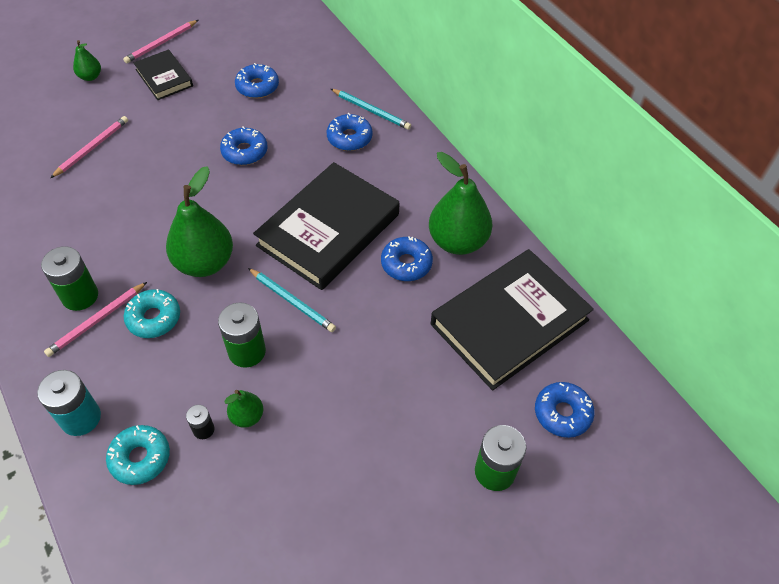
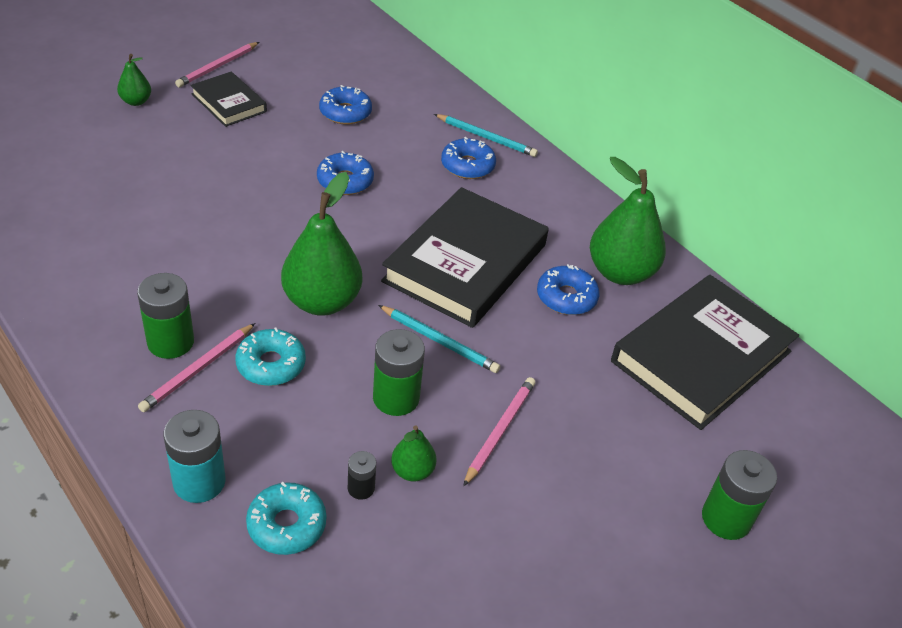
camera: 10 degrees left, 10 degrees down
pink pencil [50,116,128,178] -> pink pencil moved to [463,377,535,487]
blue donut [535,382,595,438] -> none

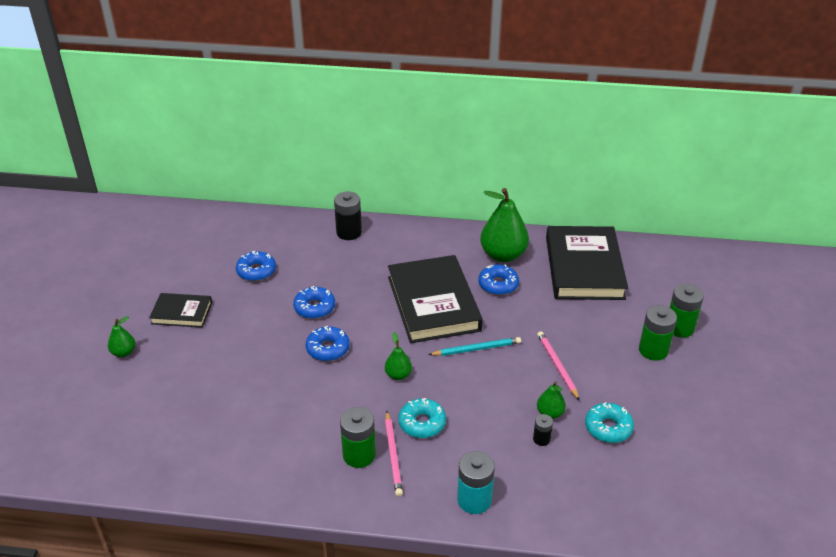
camera: 40 degrees left, 5 degrees down
pink pencil [175,42,259,87] -> none
turquoise donut [246,482,326,555] -> turquoise donut moved to [585,402,634,443]
green pear [281,172,362,316] -> green pear [385,332,412,380], size x0.49
green battery [373,329,425,416] -> green battery moved to [639,305,677,361]
turquoise pencil [434,114,538,157] -> black battery [334,192,362,240]
blue donut [441,137,496,179] -> blue donut moved to [306,326,350,361]

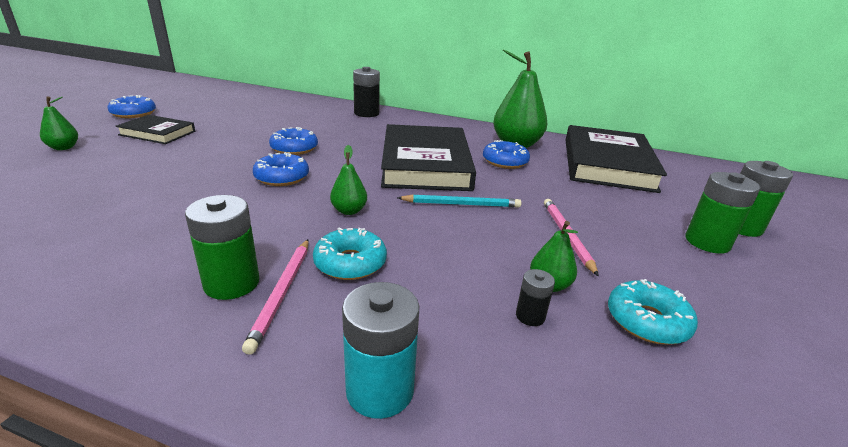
camera: 10 degrees right, 10 degrees down
blue donut [236,251,276,281] -> blue donut moved to [107,95,156,118]

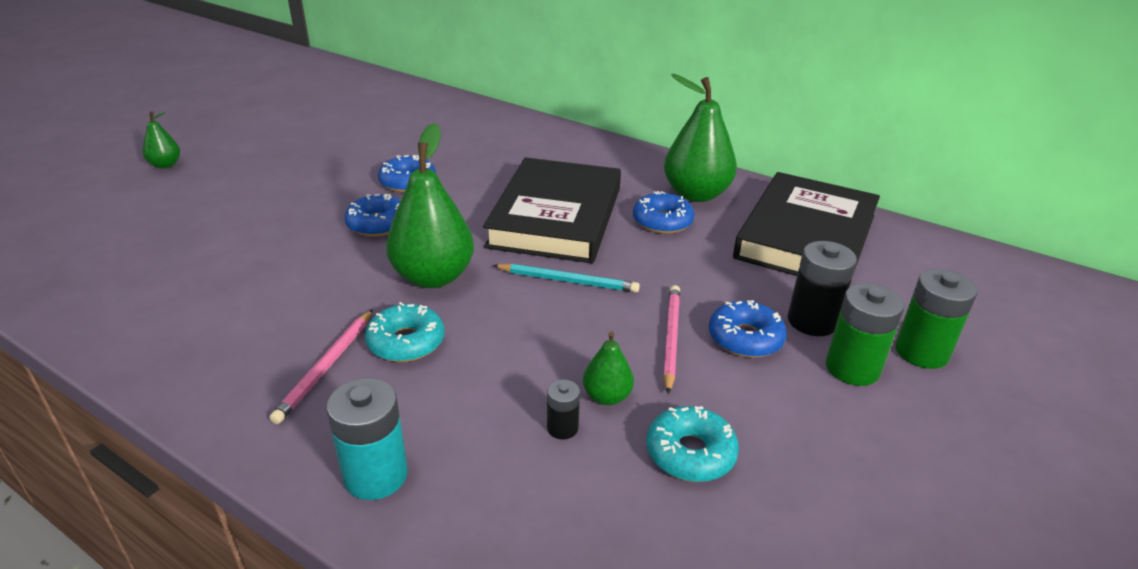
camera: 15 degrees right, 5 degrees up
blue donut [107,95,156,118] -> blue donut moved to [709,300,787,358]
black book [116,115,195,144] -> none
green battery [185,195,259,300] -> none
green pear [330,145,367,215] -> green pear [386,123,474,288], size x2.03
black battery [353,67,380,117] -> black battery moved to [788,241,857,336]

